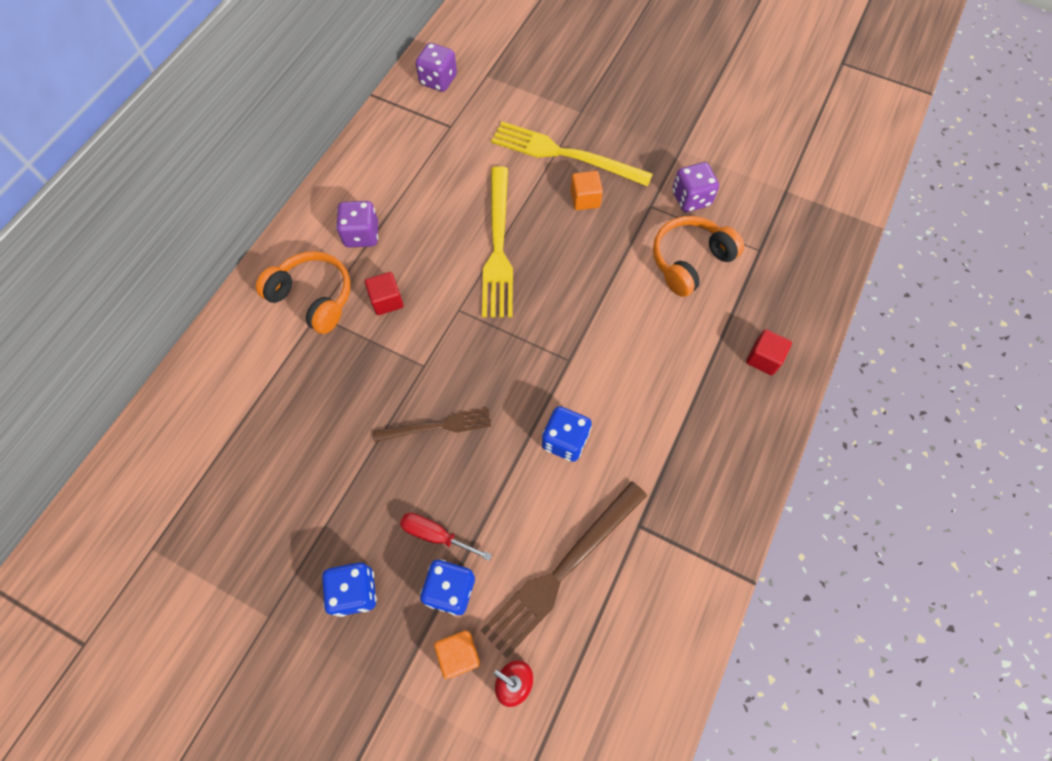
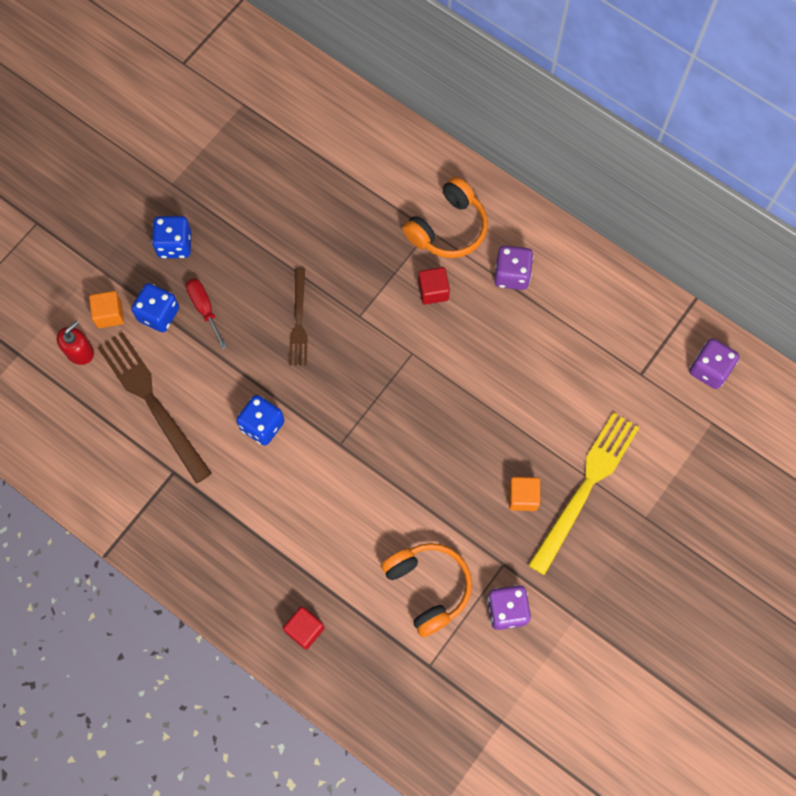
camera: 100 degrees right, 5 degrees up
red screwdriver [400,513,492,561] -> red screwdriver turned 60 degrees counterclockwise [186,278,227,349]
yellow fork [482,166,513,317] -> none

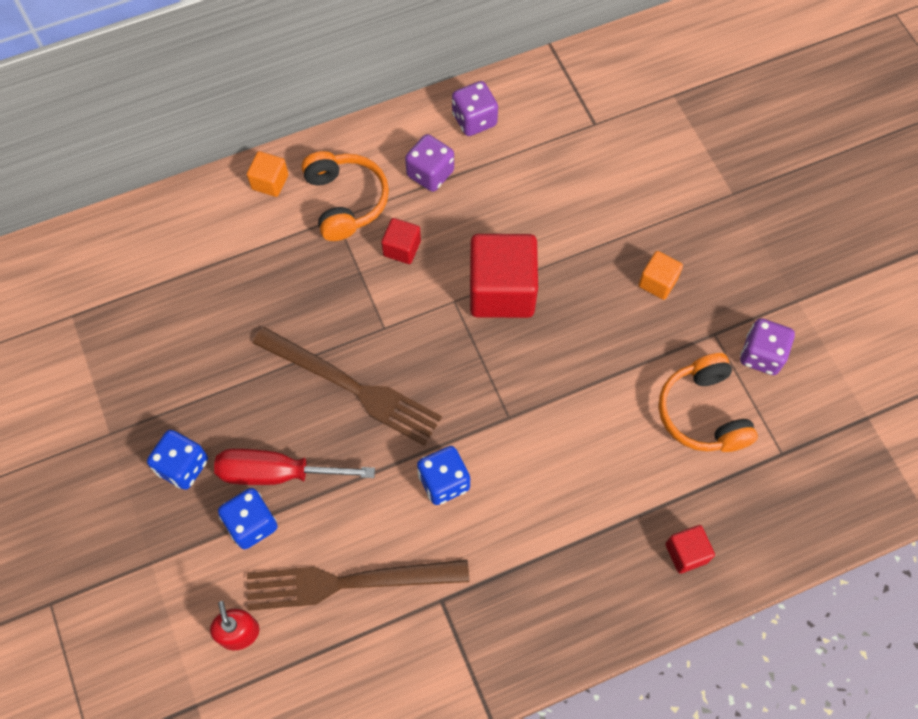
camera: 60 degrees left, 5 degrees down
orange cube [89,291,124,328] -> orange cube moved to [247,151,288,197]
red screwdriver [186,278,227,349] -> red screwdriver [214,449,375,485], size x1.61
brown fork [289,268,307,365] -> brown fork [253,327,442,446], size x1.69
orange headphones [381,543,472,637] -> orange headphones turned 105 degrees counterclockwise [659,353,758,452]
yellow fork [528,412,640,575] -> none
purple dice [689,338,739,389] -> purple dice moved to [452,81,498,136]
none -> red cube [470,234,538,318]

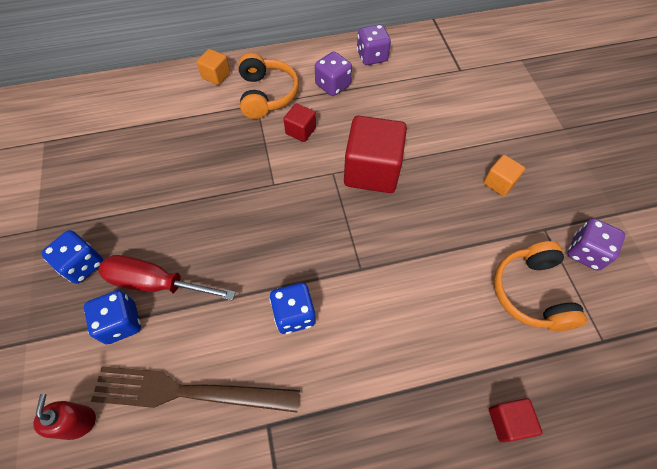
camera: 10 degrees right, 5 degrees down
brown fork [253,327,442,446] -> none

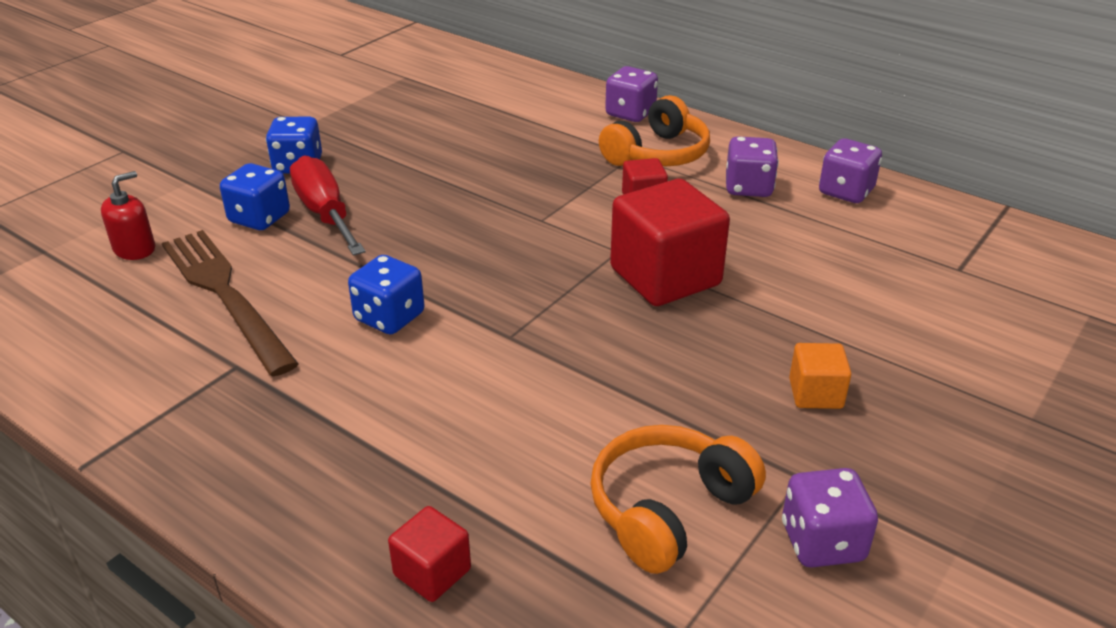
camera: 50 degrees right, 25 degrees down
orange cube [196,49,230,85] -> purple dice [605,66,658,122]

